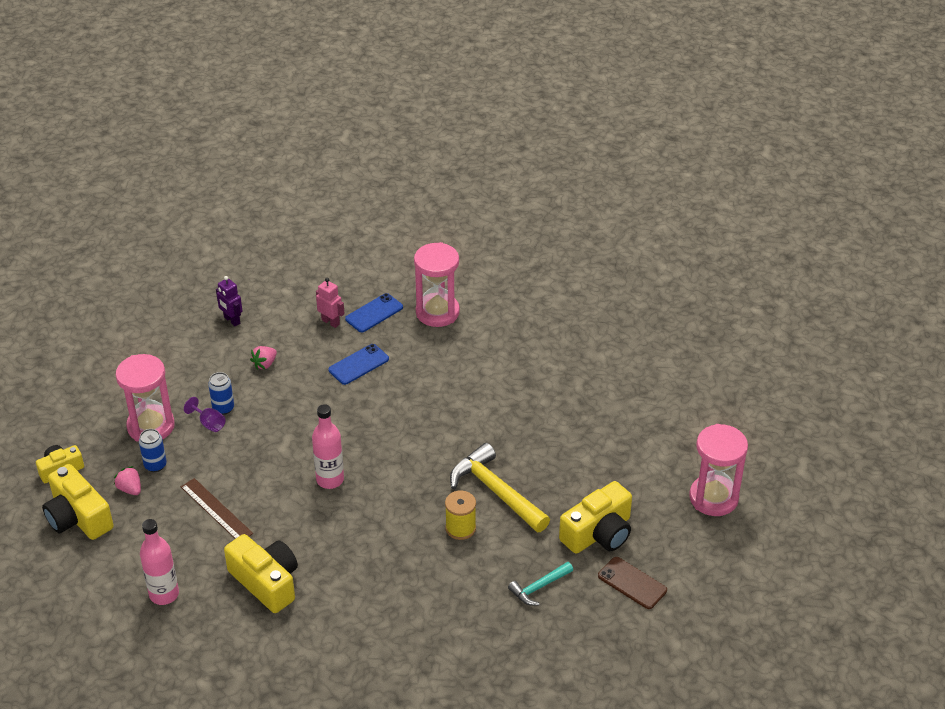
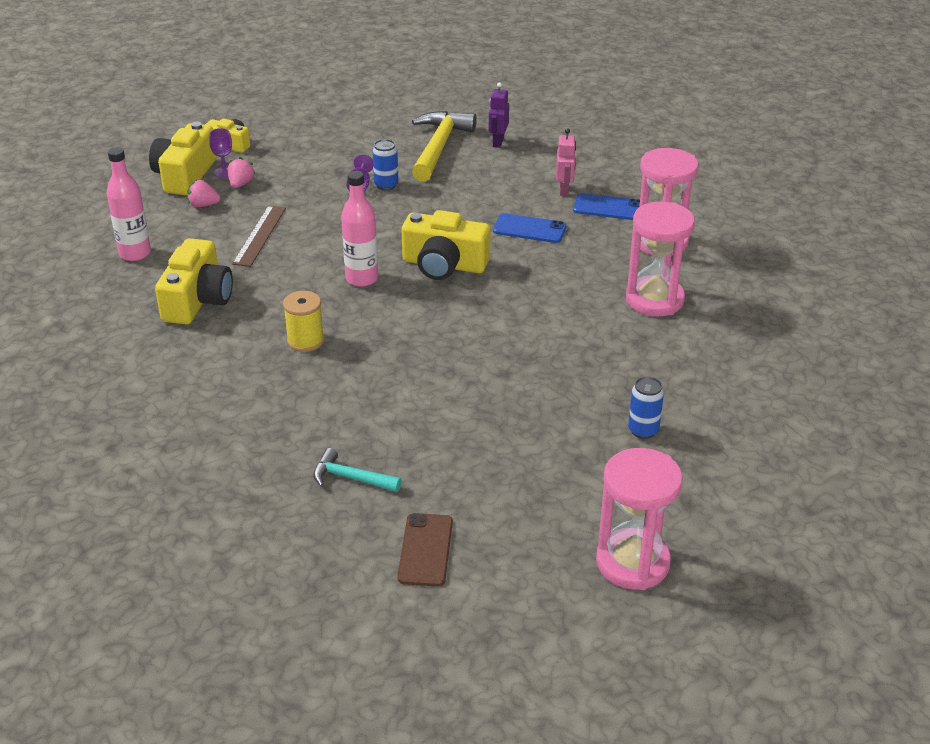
camera: 55 degrees right, 5 degrees down
pink hourglass [116,354,175,442] -> pink hourglass moved to [626,201,695,316]
blue can [139,429,167,472] -> blue can moved to [628,376,664,439]
pink strawberry [250,346,277,370] -> pink strawberry moved to [187,180,220,207]
yellow spool [445,490,476,540] -> yellow spool moved to [283,291,324,352]
yellow hammer [450,443,550,532] -> yellow hammer moved to [412,111,477,182]
yellow camera [559,481,632,554] -> yellow camera moved to [401,210,491,280]
none -> purple goblet [209,128,232,178]

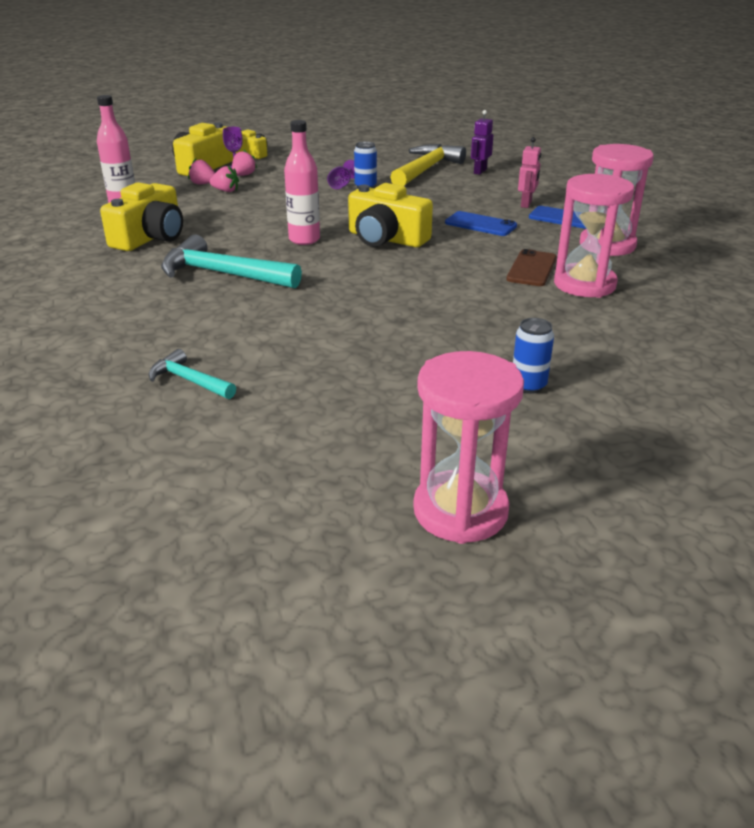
camera: 15 degrees right, 5 degrees down
brown ruler [232,205,286,267] -> none
yellow spool [283,291,324,352] -> turquoise hammer [161,235,302,288]
brown phone [398,513,453,586] -> brown phone moved to [506,249,557,286]
none -> pink strawberry [210,166,239,192]

